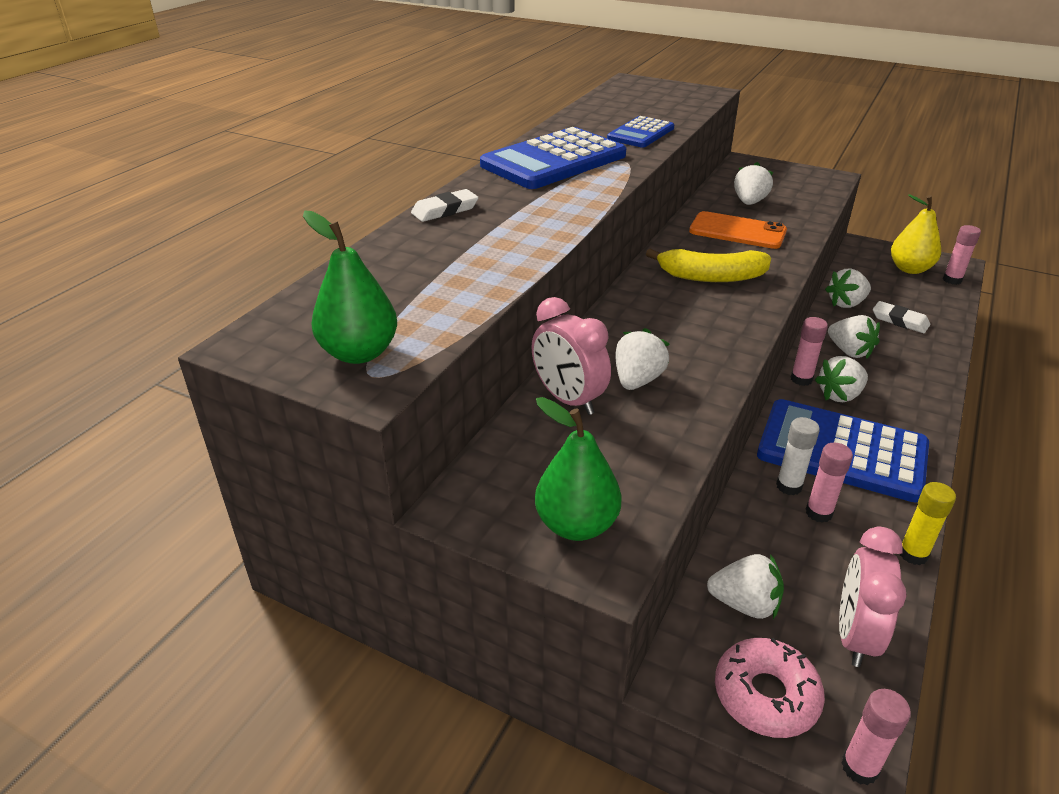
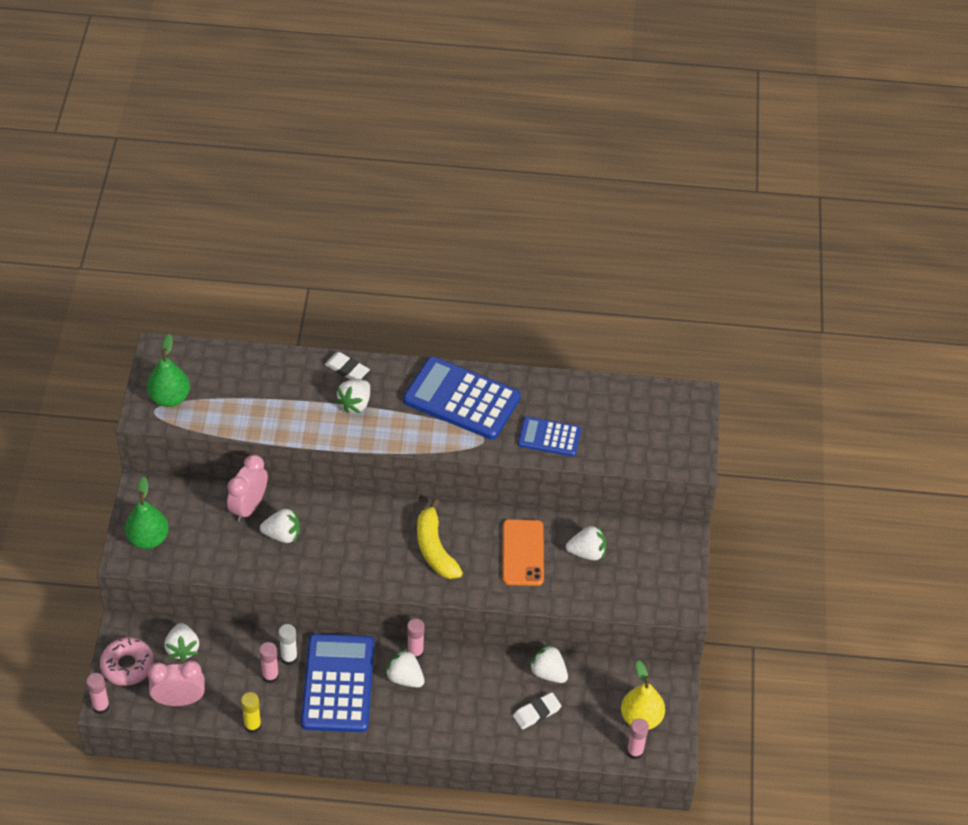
camera: 65 degrees right, 15 degrees up
white strawberry [828,315,880,359] -> white strawberry moved to [335,380,370,413]
white eraser [873,301,930,333] -> white eraser turned 45 degrees clockwise [513,692,561,729]

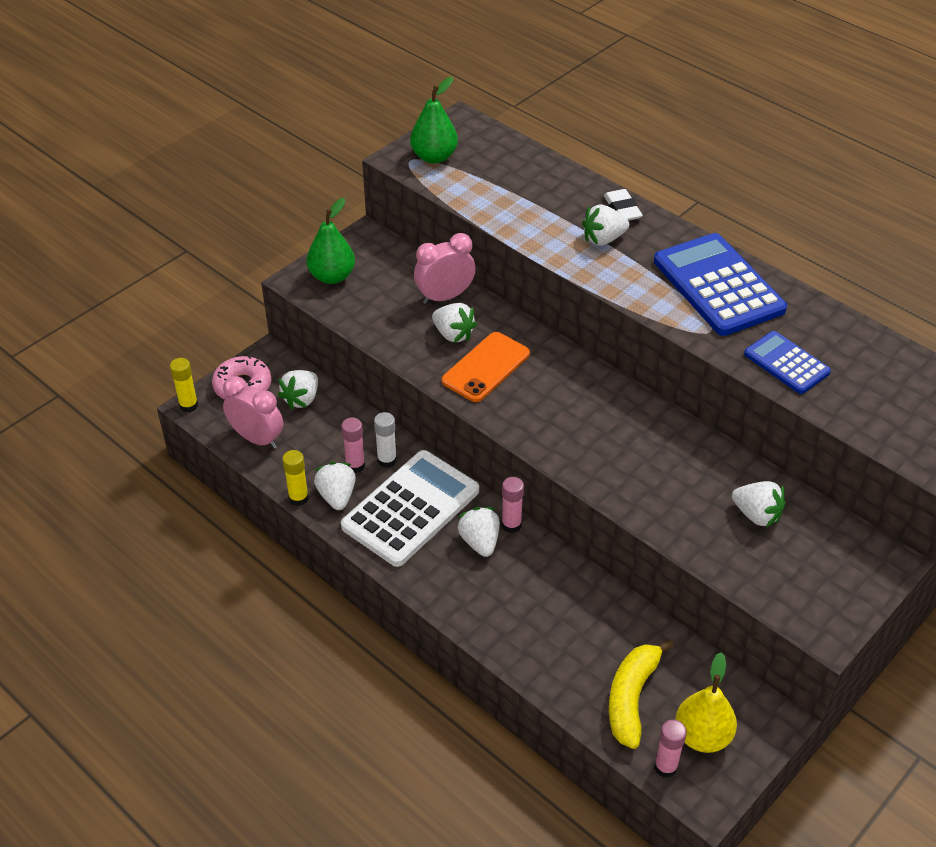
camera: 40 degrees right, 5 degrees down
pink glue stick [86,673,110,714] -> yellow glue stick [170,358,198,412]
blue calculator [301,634,374,732] -> white calculator [341,450,479,567]
yellow banana [417,499,463,579] -> yellow banana moved to [609,639,674,749]
orange phone [503,519,544,586] -> orange phone moved to [442,332,530,402]
white eraser [513,692,561,729] -> none
white strawberry [529,644,568,683] -> white strawberry moved to [314,462,356,510]

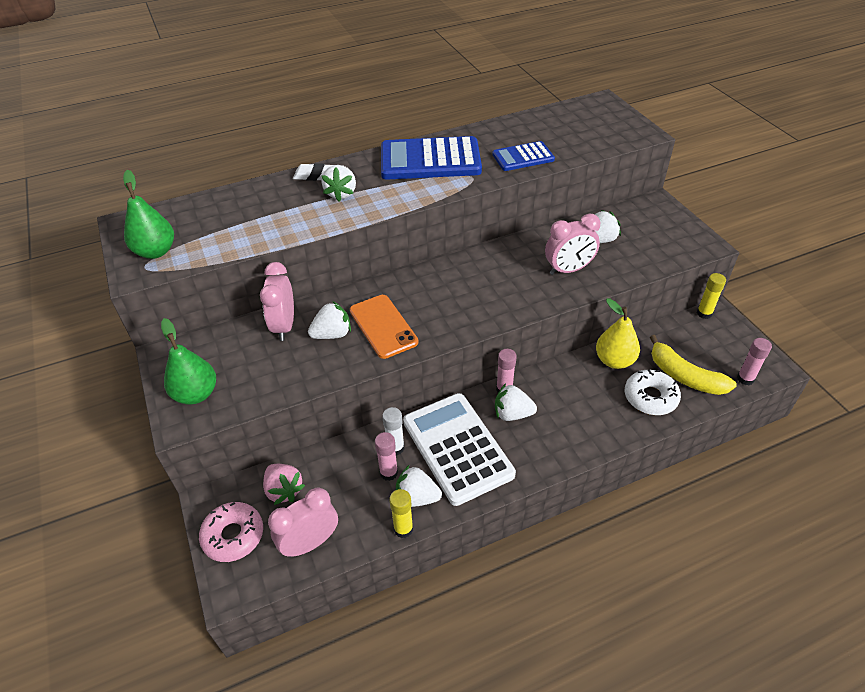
camera: 65 degrees left, 0 degrees up
yellow glue stick [170,358,198,412] -> yellow glue stick moved to [697,273,726,319]
white strawberry [278,370,318,409] -> pink strawberry [263,464,305,505]
yellow pear [675,652,737,753] -> yellow pear moved to [596,298,640,369]
none -> pink clock [545,214,600,275]
none -> white donut [625,369,681,415]

